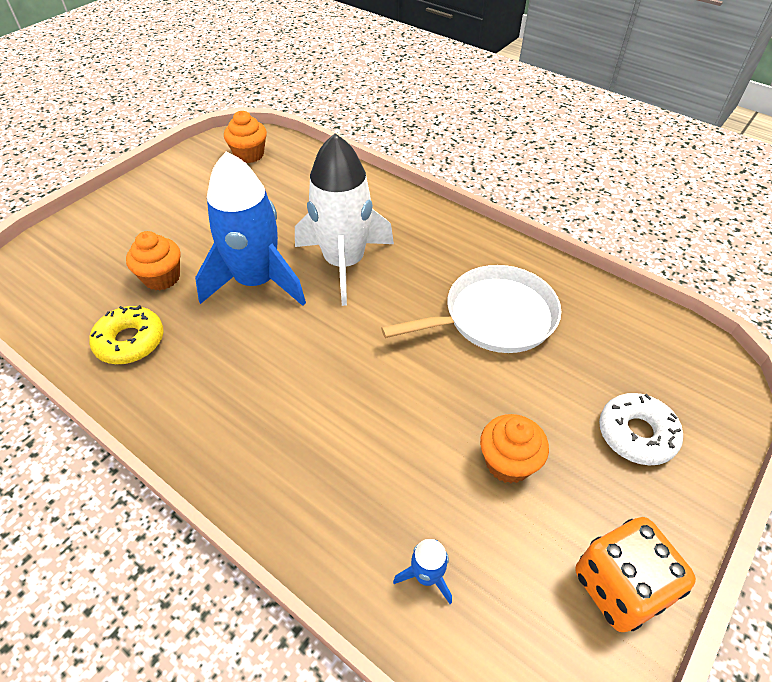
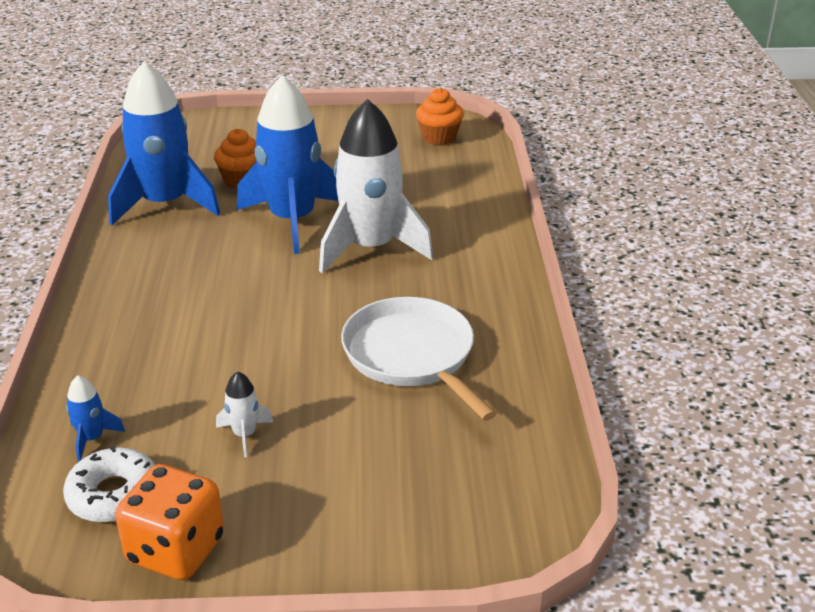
camera: 50 degrees right, 15 degrees down
yellow donut [89,305,164,364] -> blue rocket [108,62,220,226]
white pan [381,265,561,353] -> white pan turned 150 degrees counterclockwise [341,297,497,421]
orange cupcake [480,414,549,483] -> white rocket [216,371,273,457]
white donut [599,393,683,465] -> white donut moved to [63,446,155,523]

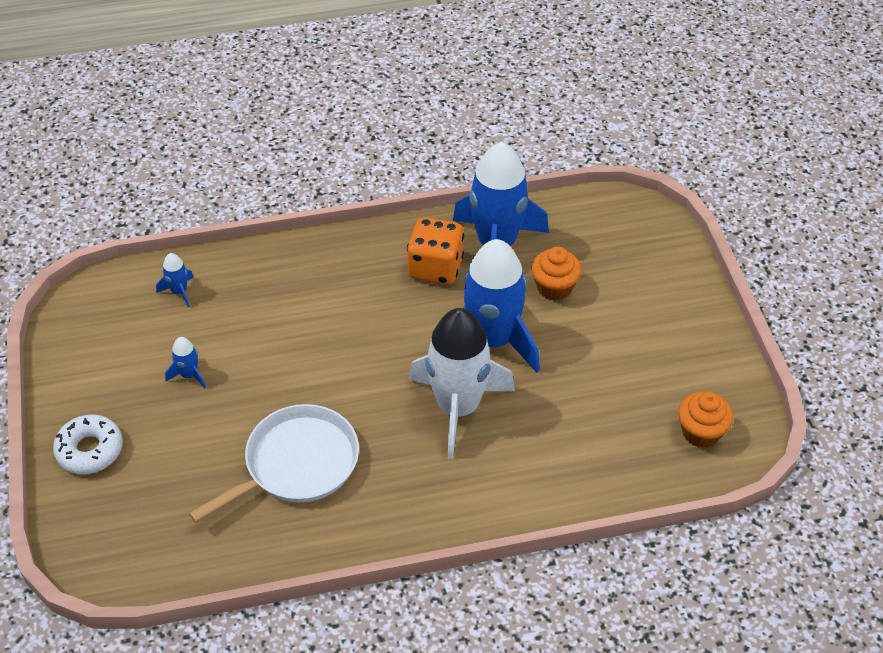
camera: 80 degrees right, 15 degrees up
white donut [63,446,155,523] -> white donut moved to [53,414,123,474]
orange dice [115,464,224,580] -> orange dice moved to [407,217,464,284]
white rocket [216,371,273,457] -> blue rocket [165,337,206,389]

